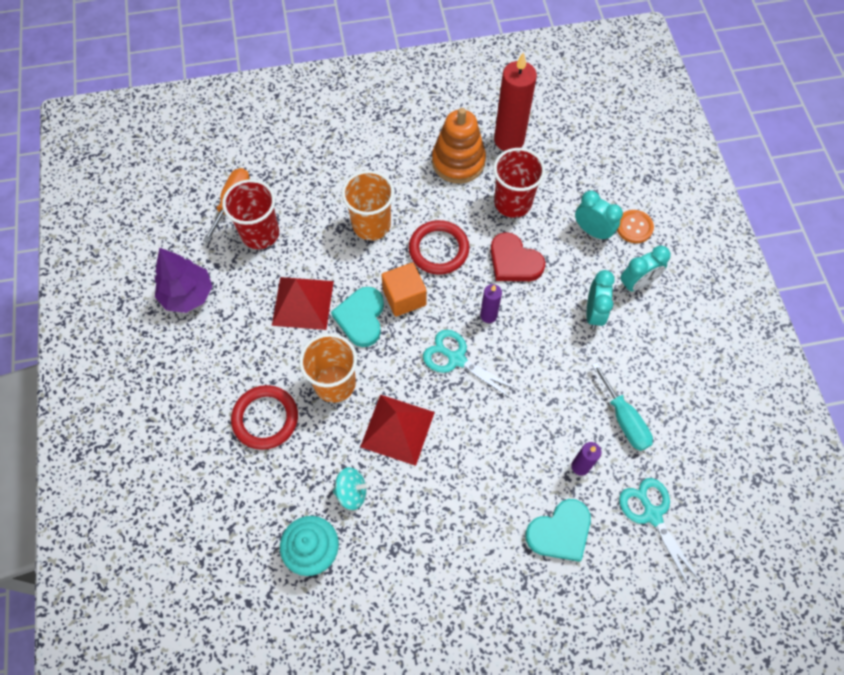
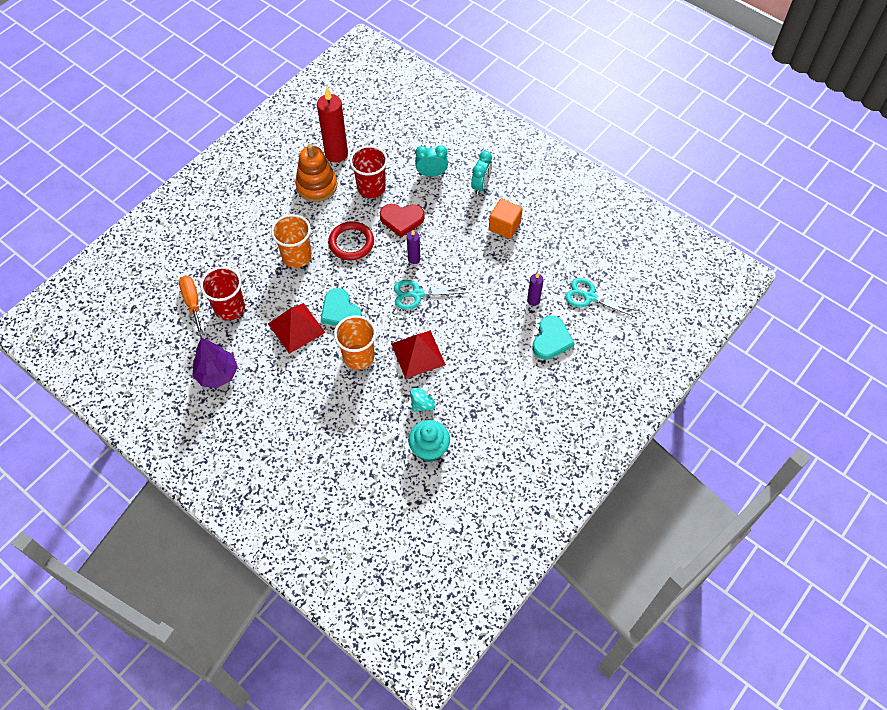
camera: 40 degrees left, 5 degrees down
red ring [231,385,298,450] -> none
orange cube [381,262,427,317] -> orange cube moved to [489,199,523,239]
turquoise clock [586,270,615,329] -> none
turquoise screwdriver [592,362,653,451] -> none
orange button [617,210,654,243] -> none

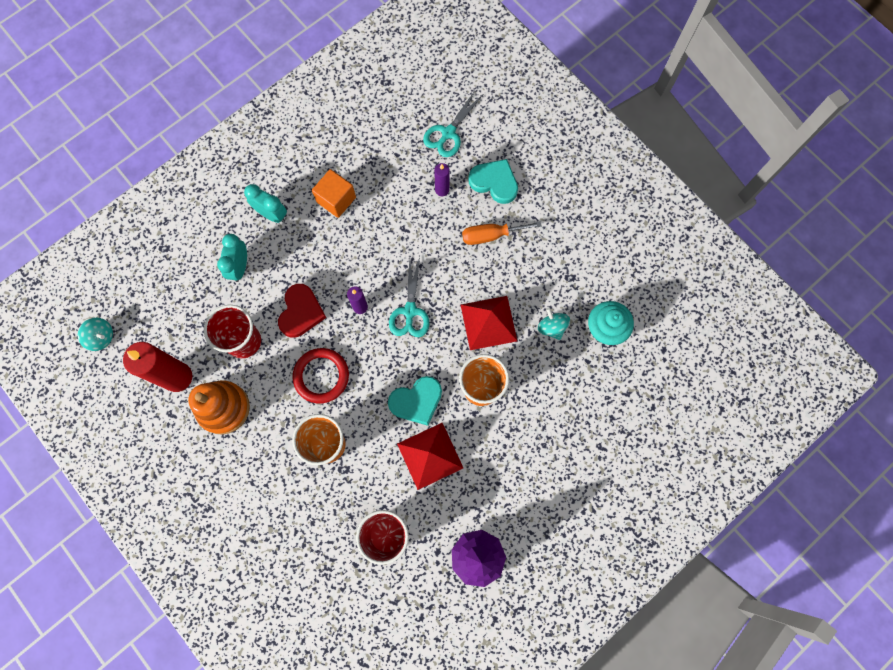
camera: 80 degrees left, 15 degrees up
orange screwdriver [179,276,203,336] -> orange screwdriver moved to [462,221,542,245]
none -> turquoise spinning top [78,318,113,351]

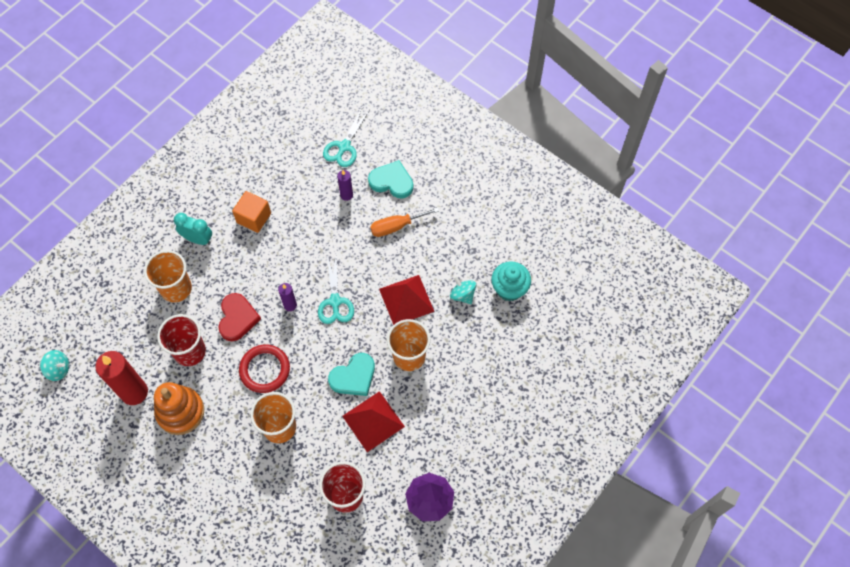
camera: 10 degrees left, 10 degrees down
turquoise clock [217,234,247,282] -> orange cup [144,250,192,303]

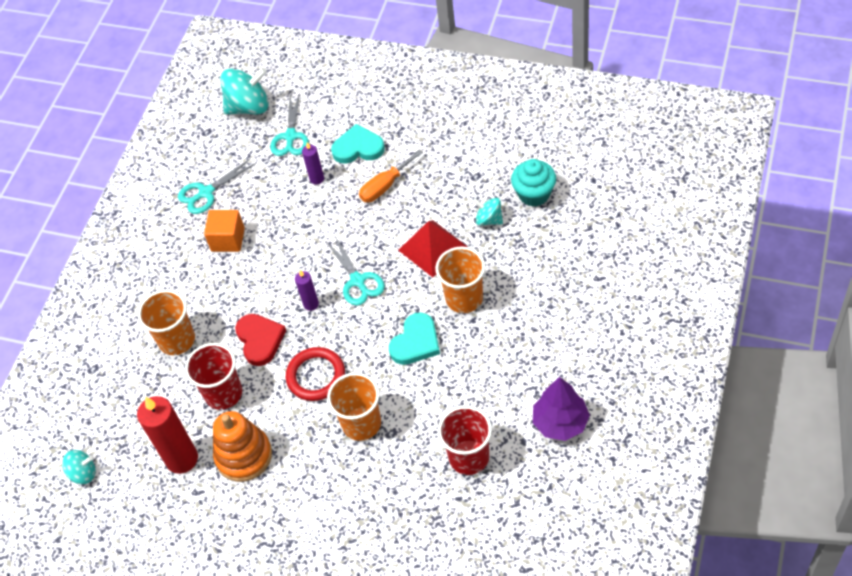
camera: 15 degrees left, 10 degrees down
turquoise clock [174,213,212,245] -> none
red pyramid [342,391,405,452] -> none
none -> turquoise scissors [178,158,256,214]
none -> turquoise spinning top [220,68,268,114]

